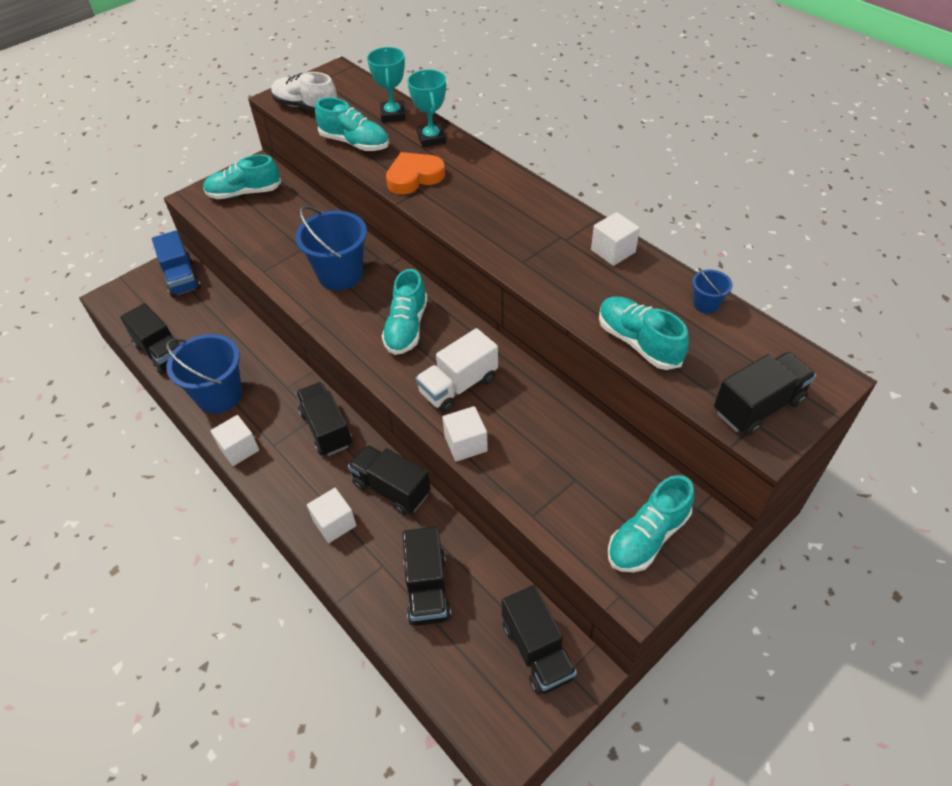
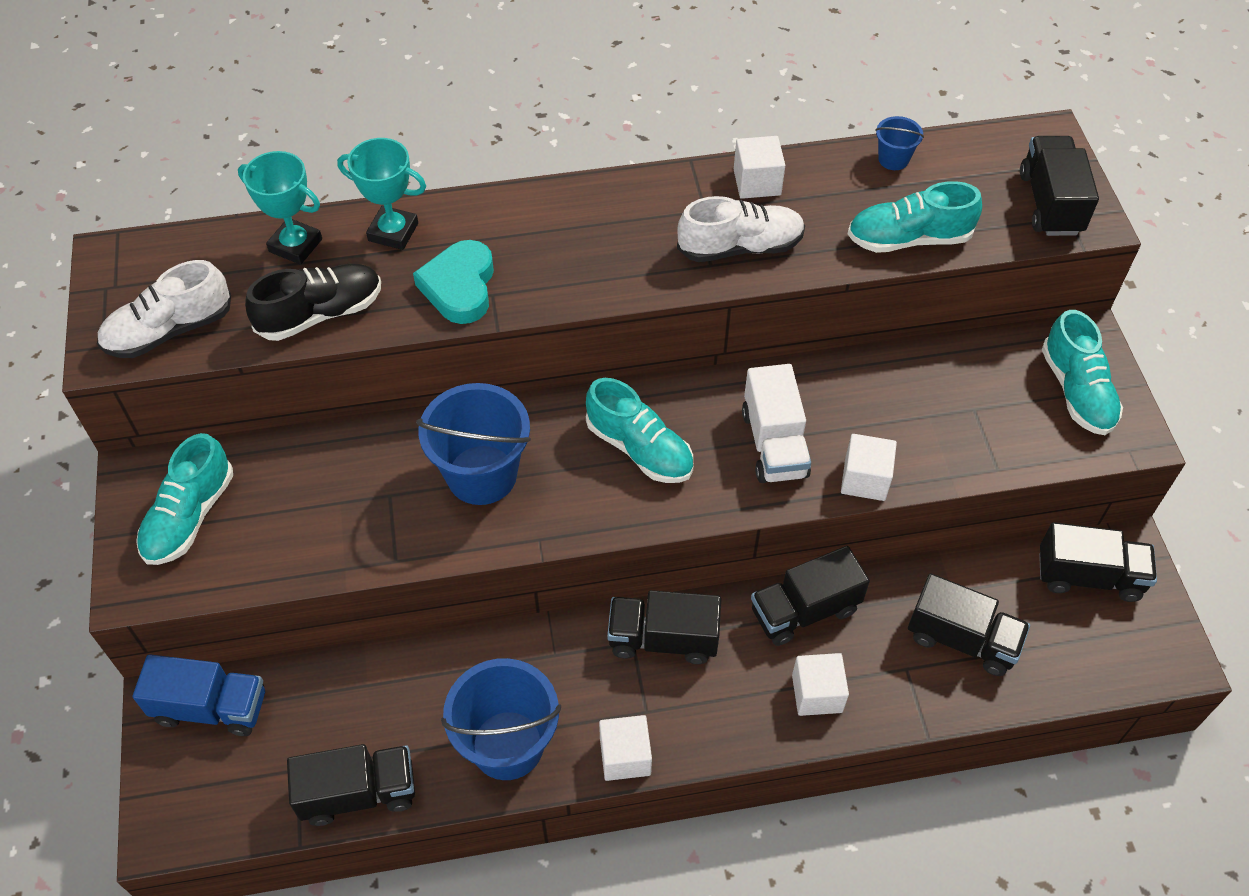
camera: 60 degrees left, 5 degrees up
turquoise shoe [315,97,389,151] -> black shoe [245,264,381,341]
orange heart [386,152,445,194] -> turquoise heart [413,240,494,324]
none -> white shoe [677,196,805,262]

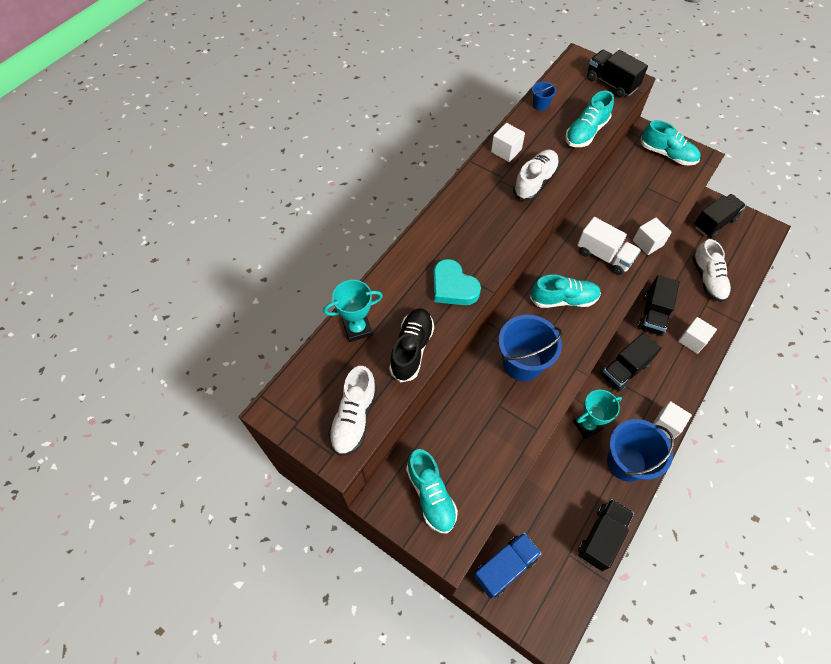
camera: 45 degrees left, 5 degrees up
turquoise trophy [337,138,426,250] -> turquoise trophy moved to [573,390,622,439]
black truck [908,573,1030,676] -> white shoe [692,239,731,302]

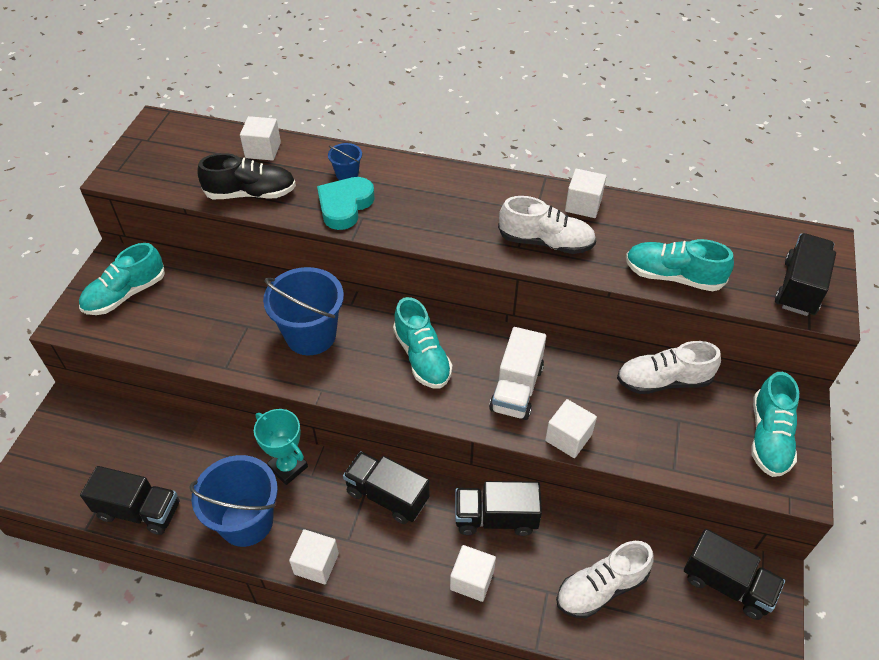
camera: 70 degrees right, 10 degrees down
turquoise trophy [323,280,383,342] -> white cube [240,116,281,161]
white shoe [328,366,377,456] -> white shoe moved to [617,341,721,394]
blue truck [473,532,542,599] -> none
blue bucket [532,82,557,111] -> blue bucket moved to [328,143,362,180]

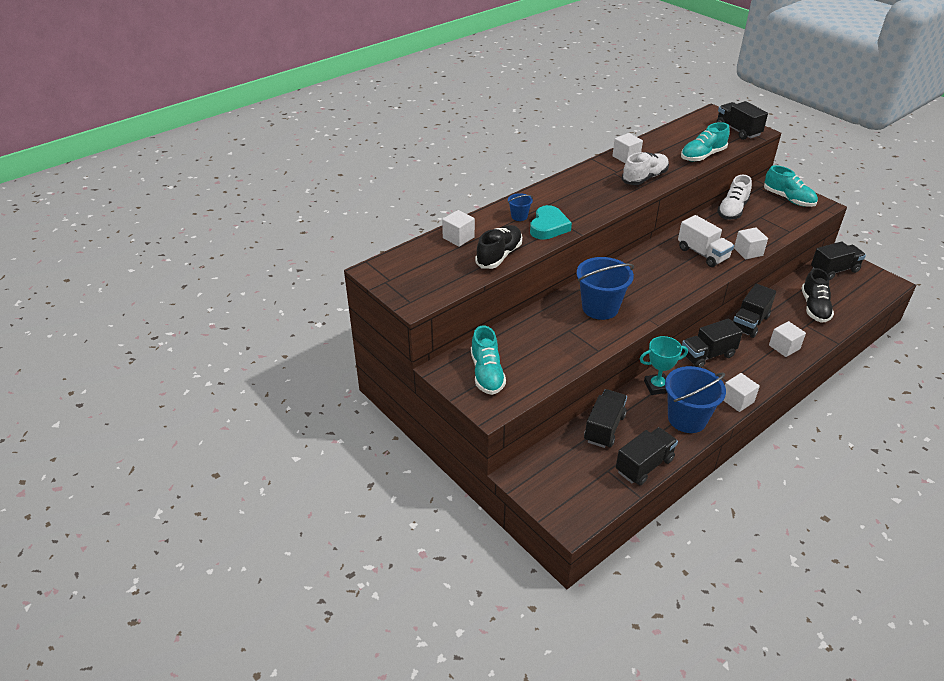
camera: 55 degrees left, 10 degrees down
turquoise heart [317,177,375,230] -> turquoise heart turned 135 degrees counterclockwise [530,205,572,240]
turquoise shoe [393,297,453,389] -> none
white shoe [556,541,653,618] -> black shoe [802,268,834,323]
none -> black truck [584,389,627,448]

